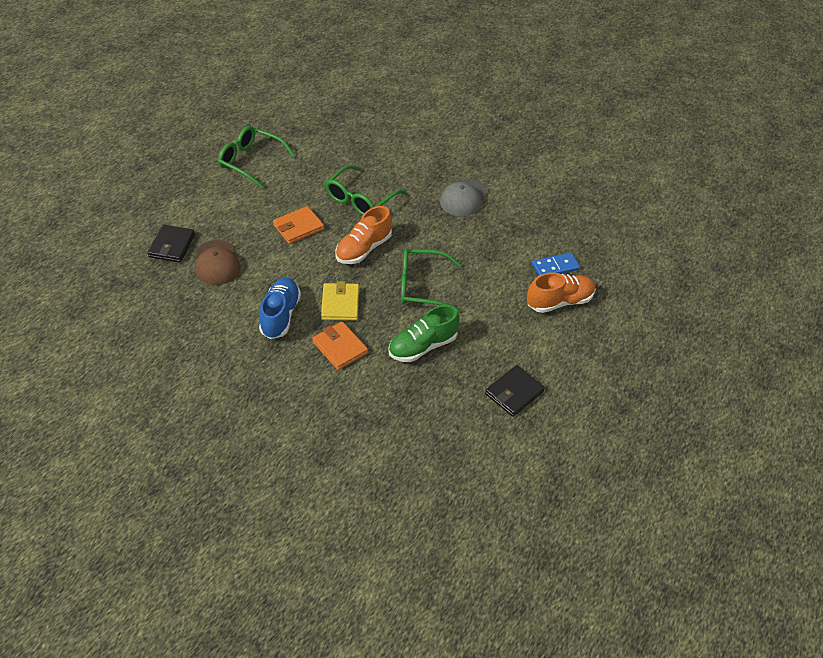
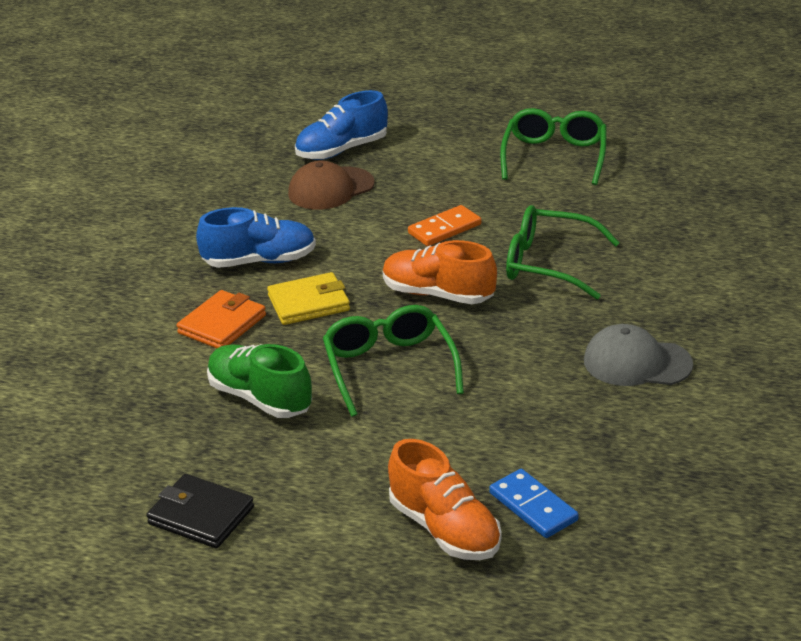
camera: 75 degrees right, 15 degrees down
black wallet [147,225,195,263] -> blue shoe [295,90,388,160]
orange wallet [273,206,324,244] -> orange domino [408,205,481,246]

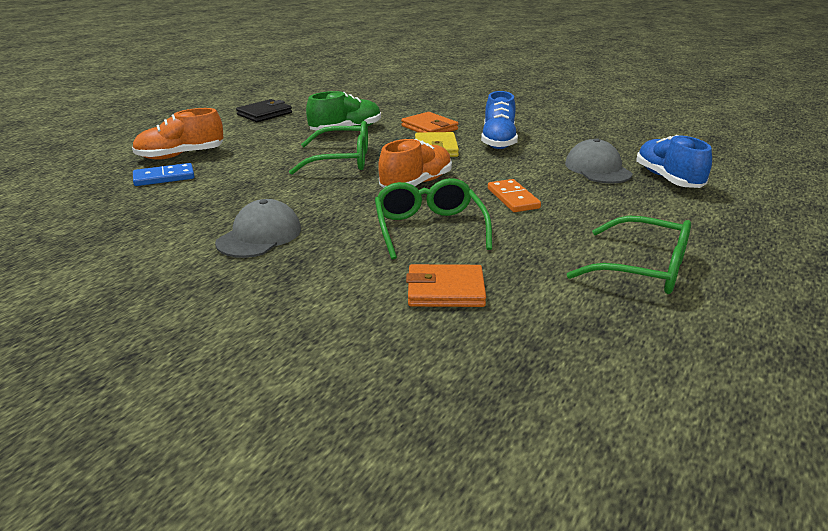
camera: 105 degrees right, 5 degrees down
brown cap [288,161,375,210] -> grey cap [565,138,633,184]
green glasses [506,205,620,300] -> green glasses turned 45 degrees counterclockwise [375,178,492,260]
none -> orange wallet [406,264,486,307]

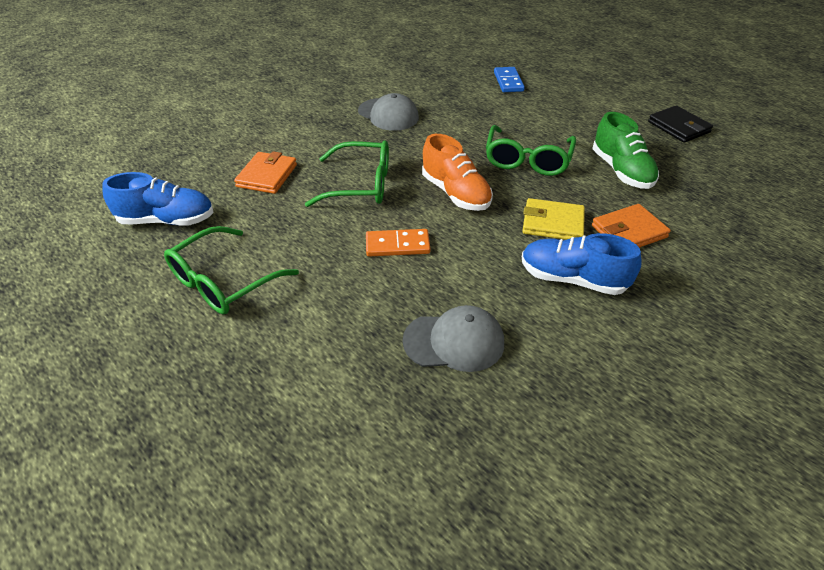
camera: 105 degrees right, 15 degrees up
orange shoe [132,108,223,159] -> none
blue shoe [636,135,712,188] -> blue shoe moved to [102,172,214,226]

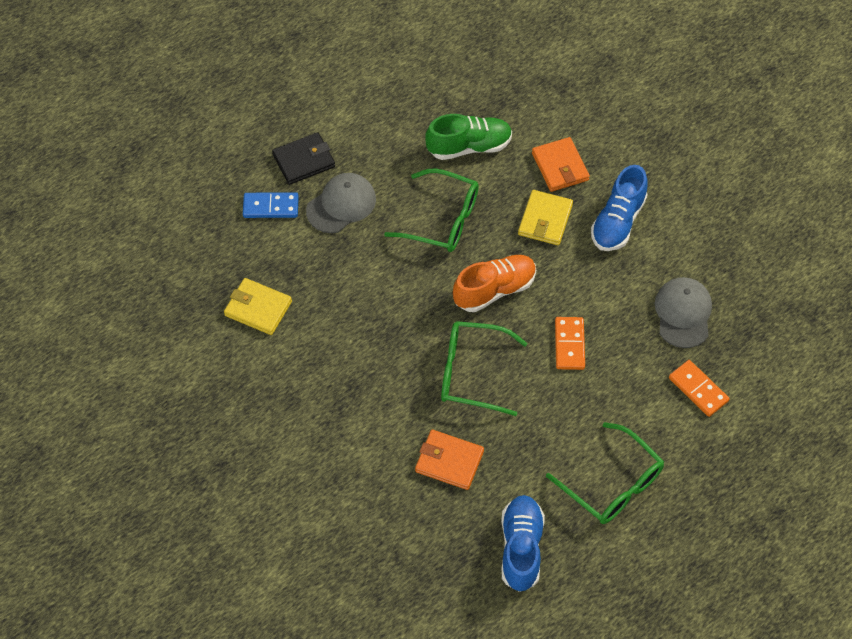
camera: 85 degrees left, 15 degrees up
green glasses [305,140,389,207] -> green glasses turned 90 degrees counterclockwise [441,321,527,416]
grey cap [358,93,419,131] -> grey cap moved to [306,173,376,233]
black wallet [648,105,713,143] -> black wallet moved to [272,132,335,185]
none -> yellow wallet [224,278,292,335]
none -> orange domino [669,360,729,417]

